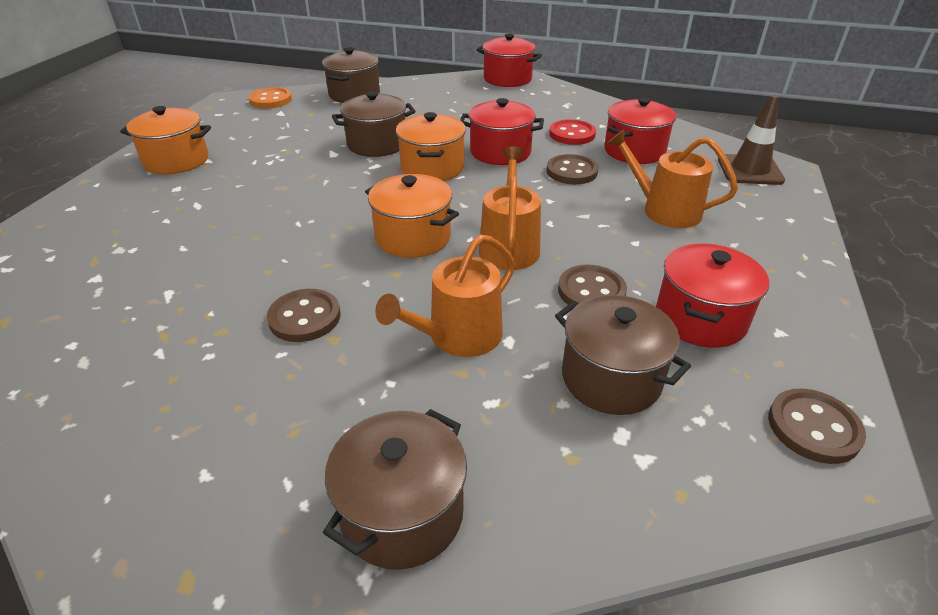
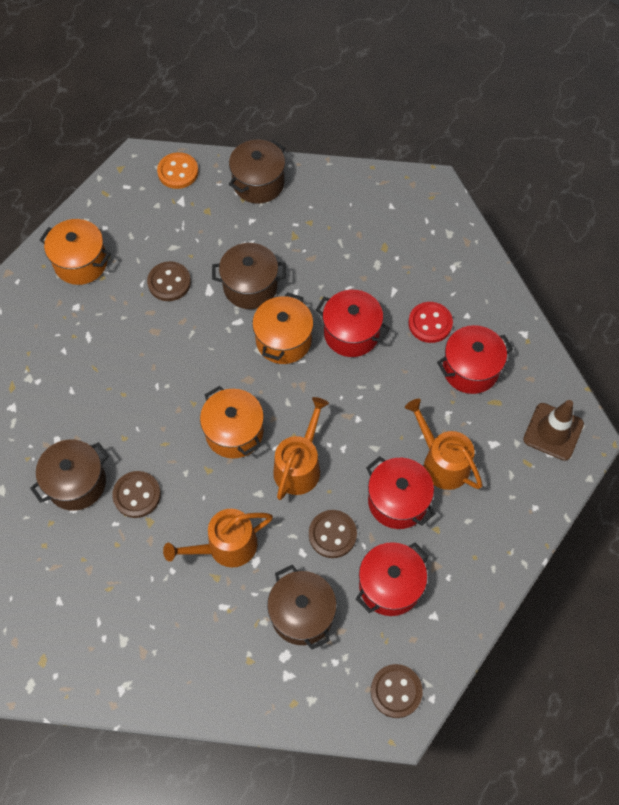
camera: 20 degrees right, 25 degrees up
brown pot [323,409,467,570] -> brown pot moved to [30,439,109,511]
red pot [476,34,542,87] -> red pot moved to [366,456,436,529]
brown button [546,154,598,184] -> brown button moved to [147,261,191,301]

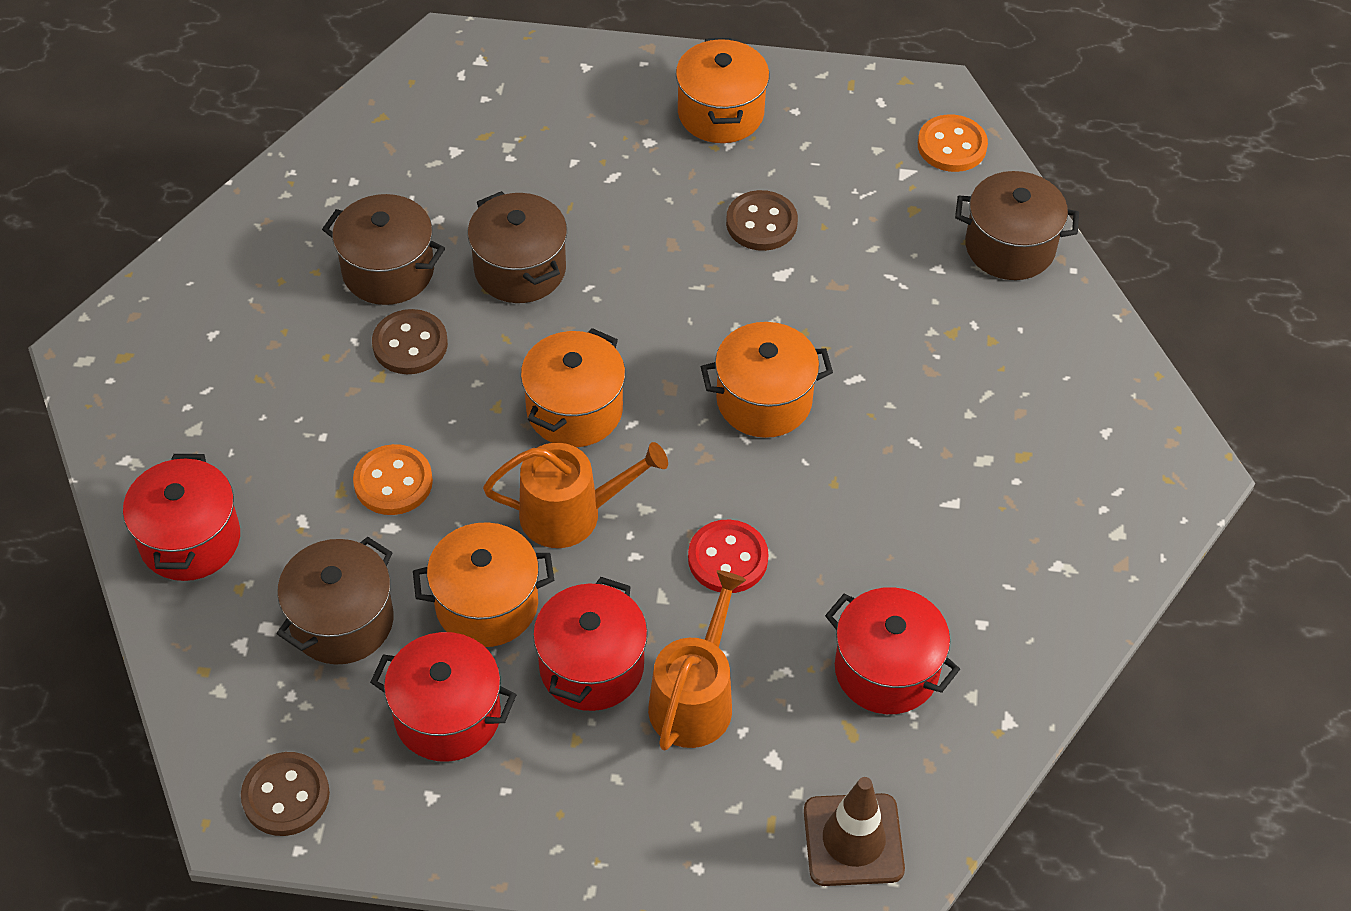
camera: 60 degrees right, 10 degrees down
orange watering can [163,509,273,567] -> orange button [353,444,433,515]
brown pot [212,243,286,309] -> brown pot moved to [468,191,567,303]
brown button [309,510,357,558] -> orange pot [413,522,554,647]
red pot [316,290,390,357] -> red pot moved to [123,454,240,581]
red button [408,302,453,343] -> red button moved to [688,519,769,593]

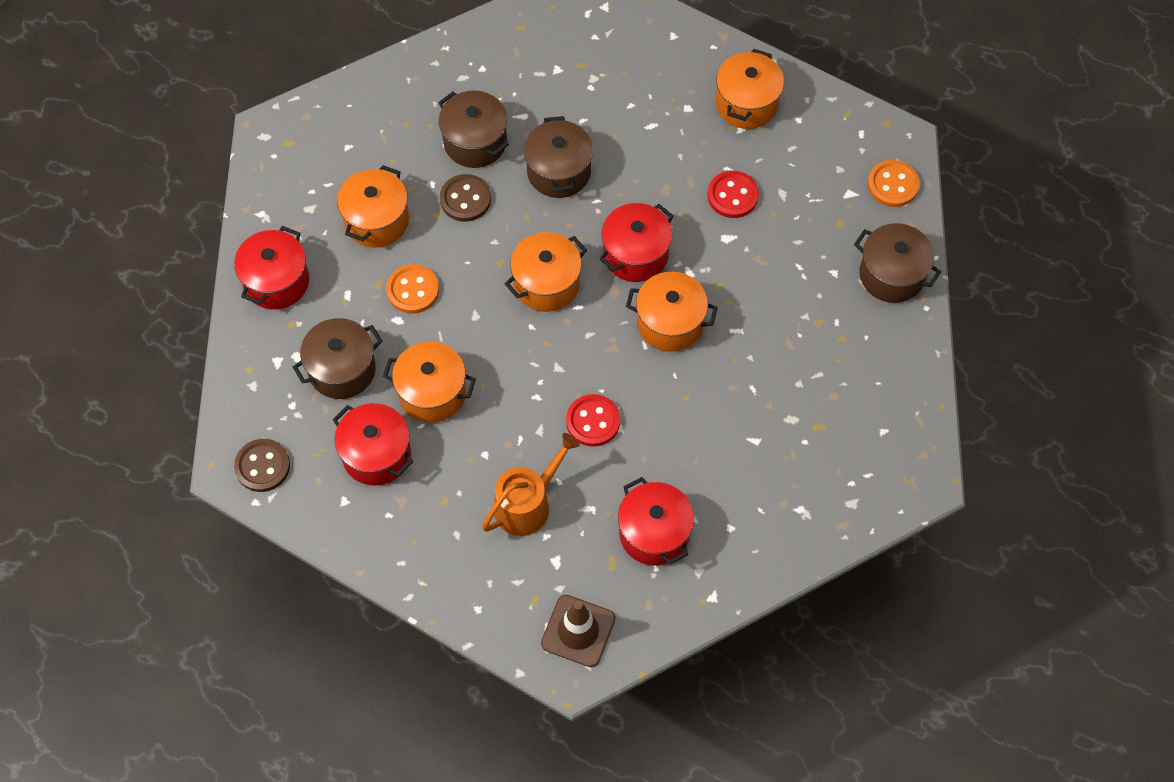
camera: 25 degrees right, 10 degrees up
orange watering can [483,442,668,548] -> none
red pot [533,577,648,711] -> red pot moved to [599,203,674,282]
brown button [726,190,798,251] -> red button [708,171,759,218]
none -> orange pot [337,165,409,248]

